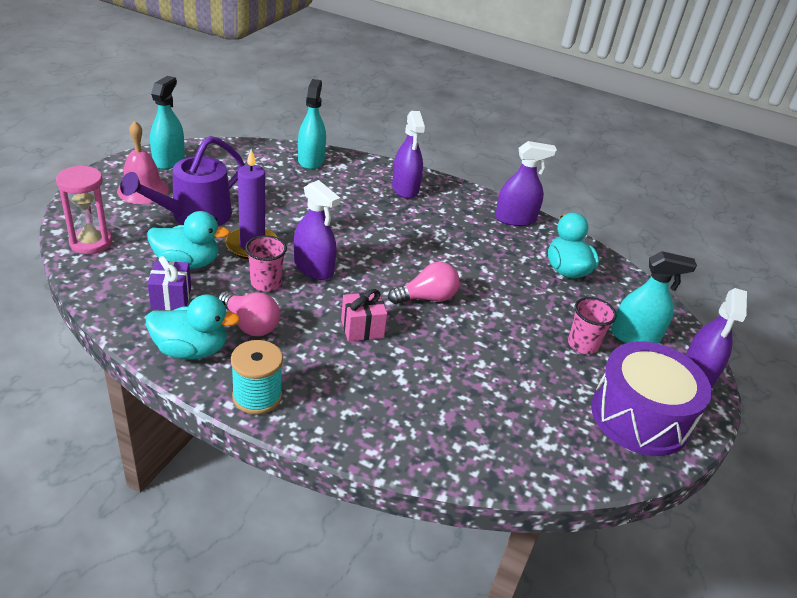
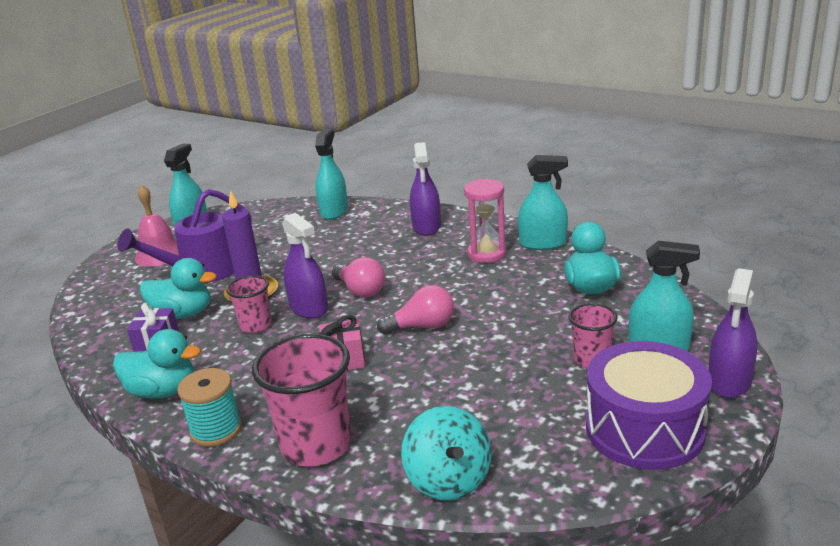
camera: 15 degrees right, 10 degrees down
pink hourglass [56,165,112,254] -> pink hourglass moved to [464,179,506,263]
pink light bulb [218,291,280,336] -> pink light bulb moved to [332,257,385,298]
purple spray bottle [495,141,557,226] -> turquoise spray bottle [518,155,568,250]
none -> pink cup [252,334,351,466]
none -> turquoise spinning top [401,406,492,501]

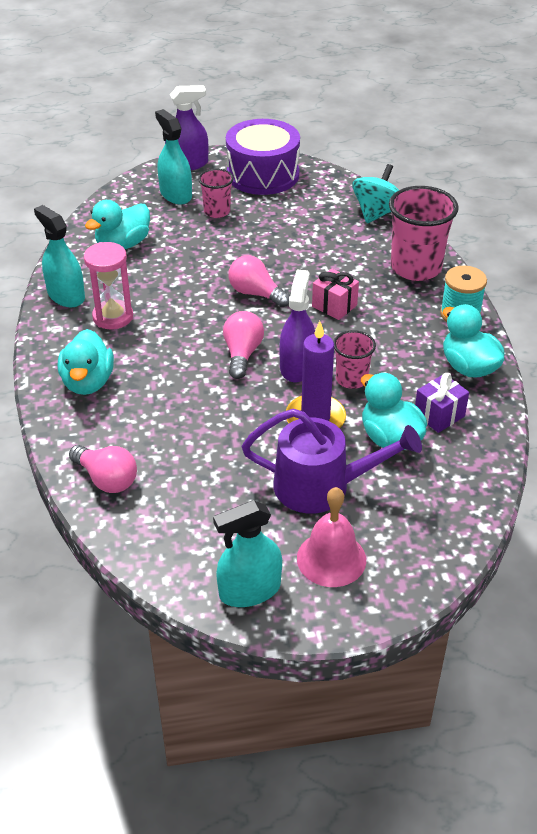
camera: 135 degrees left, 15 degrees up
turquoise spray bottle [315,129,348,220] -> pink light bulb [69,445,137,493]
purple spray bottle [410,142,441,236] -> turquoise duck [58,329,114,395]

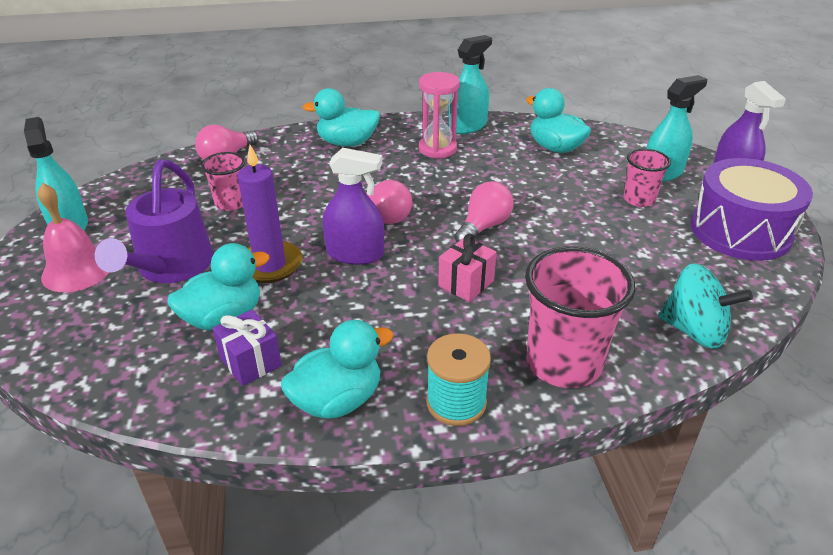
camera: 90 degrees right, 5 degrees down
pink cup [333,330,376,389] -> pink cup moved to [201,152,245,211]

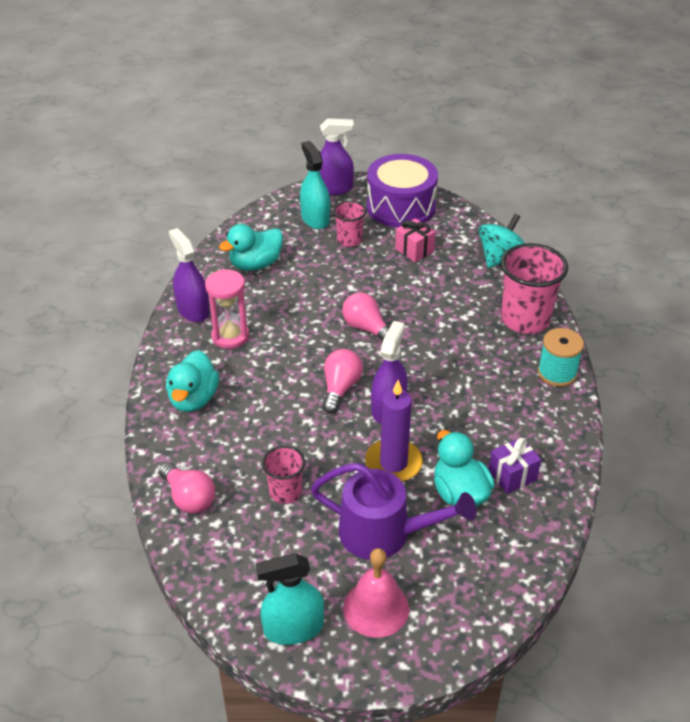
camera: 80 degrees left, 5 degrees up
turquoise duck [281,320,393,419] -> none
pink gift [438,234,497,302] -> pink gift moved to [395,218,436,262]
turquoise spray bottle [449,35,492,134] -> purple spray bottle [169,228,210,322]

